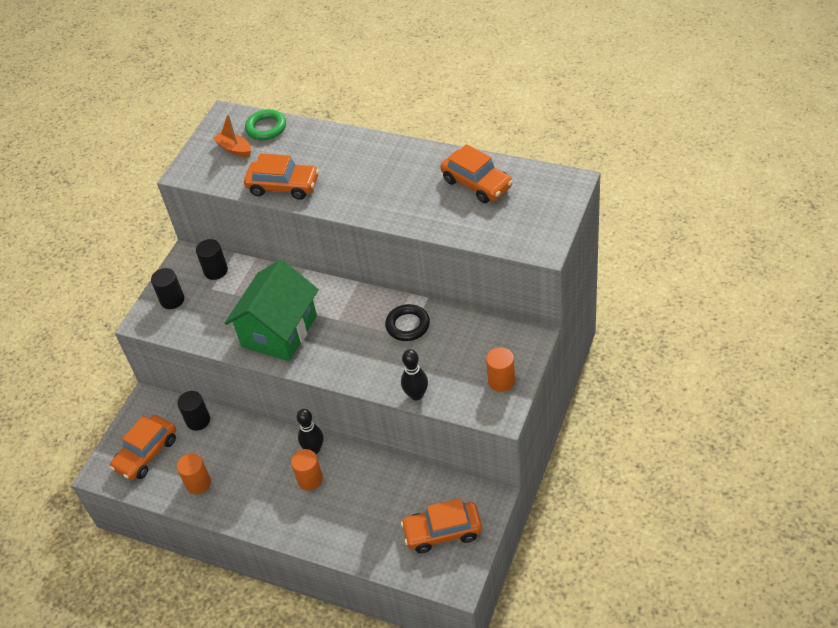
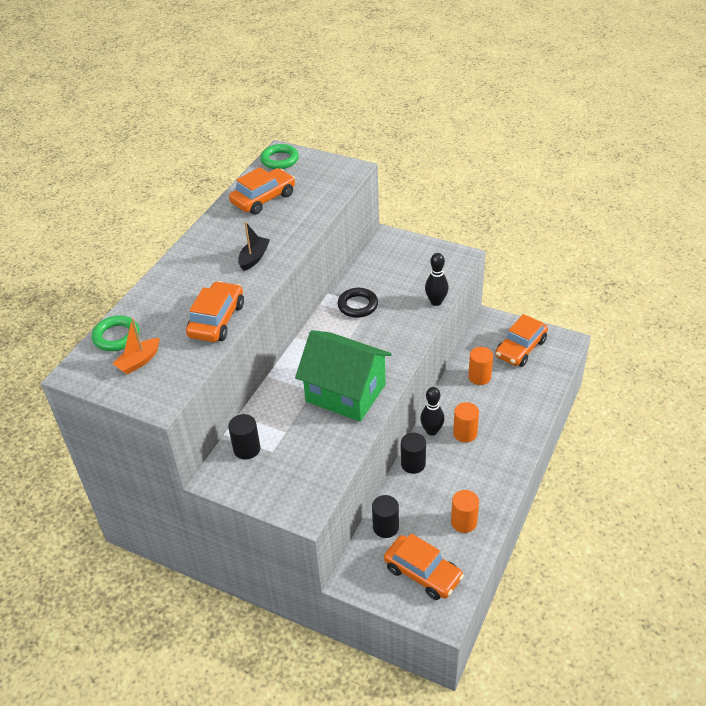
camera: 90 degrees left, 5 degrees down
black cylinder [151,268,184,309] -> black cylinder moved to [401,433,426,474]
orange car [401,498,482,553] -> orange car turned 45 degrees clockwise [495,314,548,367]
orange cylinder [486,347,515,392] -> orange cylinder moved to [468,347,493,385]
none -> black boat [238,222,270,271]
none -> green ring [260,144,299,169]

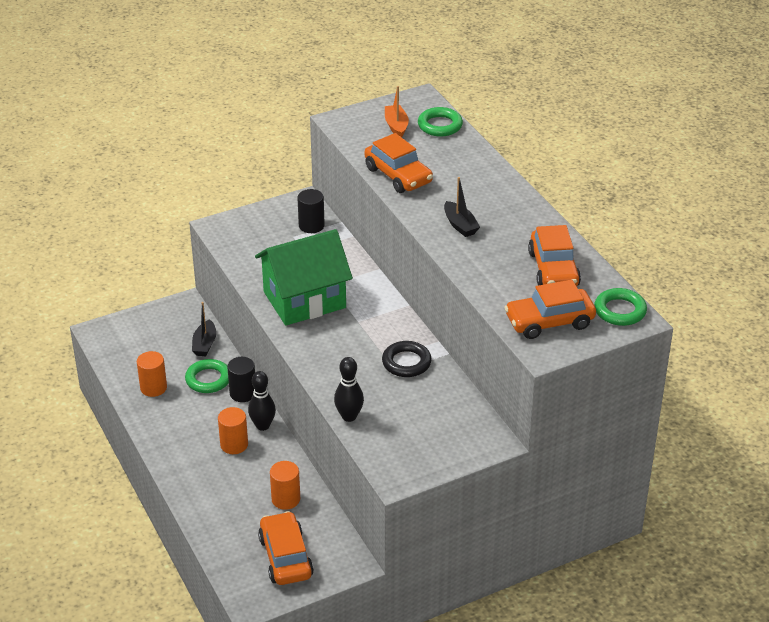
camera: 125 degrees right, 5 degrees down
black cylinder [372,495,399,538] -> black boat [192,302,216,356]
orange car [384,533,464,600] -> orange car moved to [504,280,596,339]
none -> green ring [185,359,229,393]

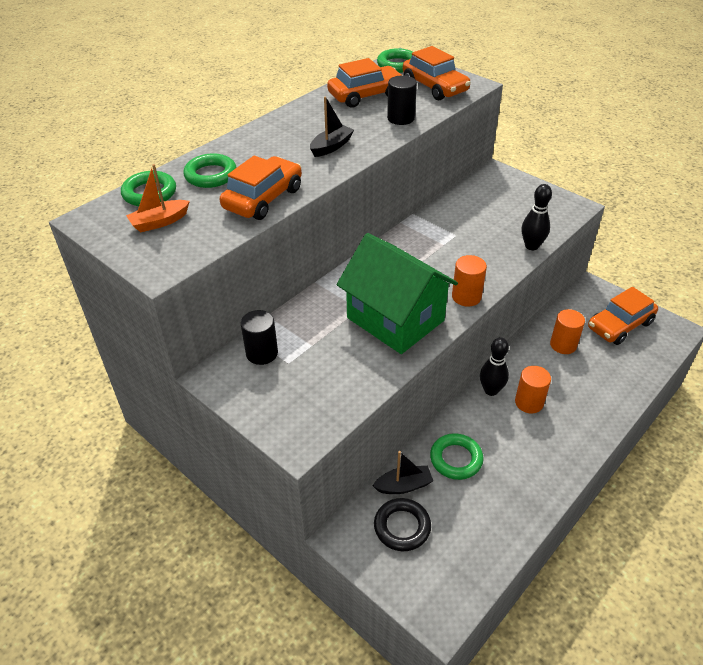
camera: 110 degrees left, 5 degrees up
orange cylinder [137,351,167,397] -> orange cylinder moved to [452,255,487,307]
black cylinder [227,357,255,402] -> black cylinder moved to [387,75,417,125]
black ring [382,341,432,377] -> black ring moved to [374,498,431,551]
none -> green ring [183,153,237,188]

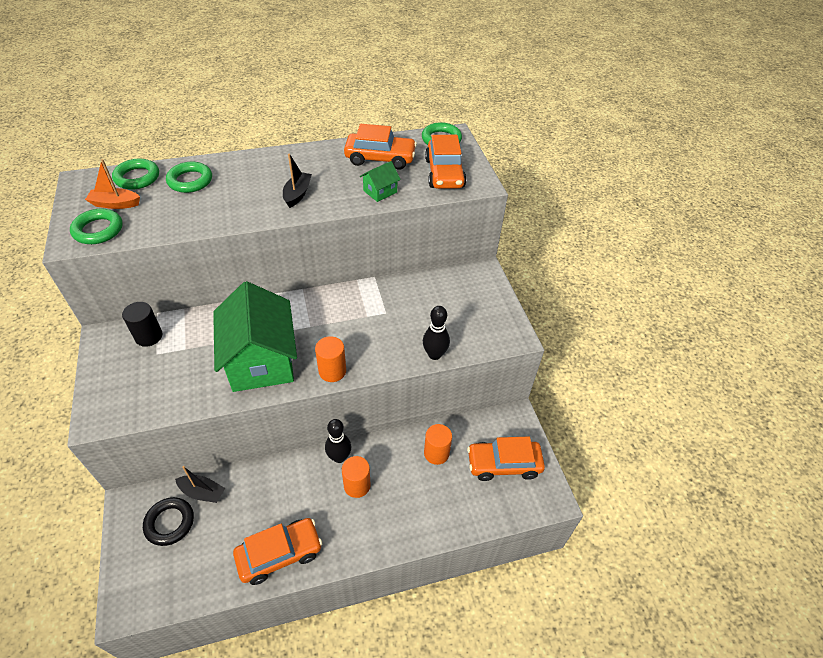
camera: 30 degrees right, 5 degrees up
orange car [220,155,302,220] -> orange car moved to [233,518,322,585]
black boat [310,96,354,157] -> black boat turned 60 degrees counterclockwise [283,153,312,208]
black cylinder [387,75,417,125] -> green house [360,161,401,202]
green ring [430,433,484,480] -> green ring moved to [70,209,123,244]

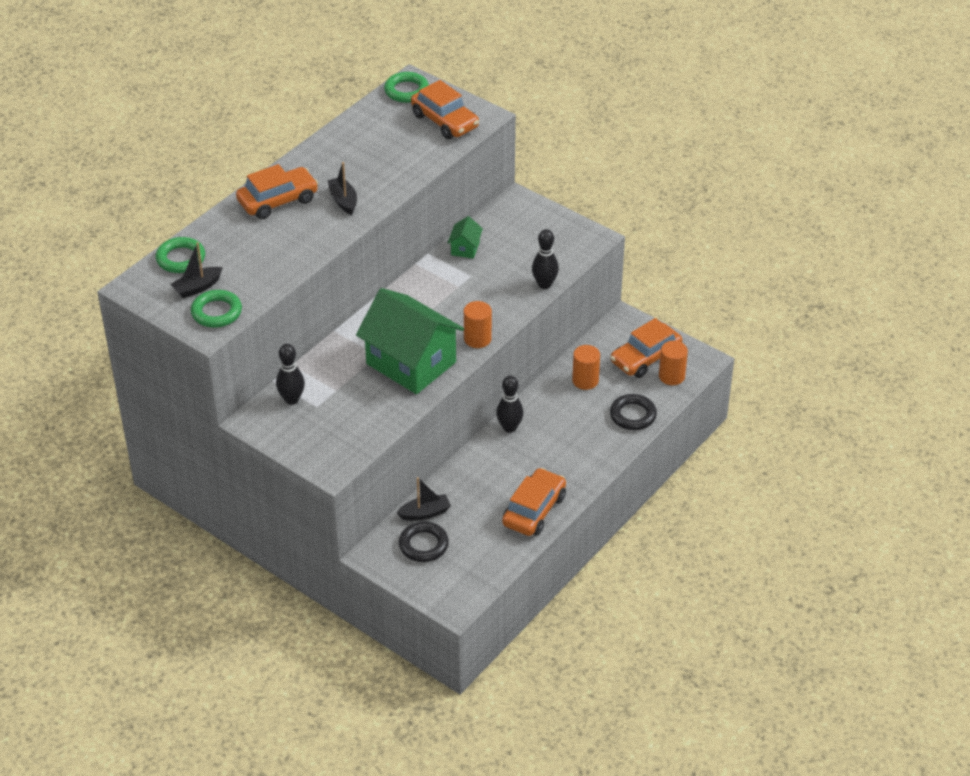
camera: 35 degrees left, 5 degrees down
orange boat [85,159,140,209] -> black boat [170,242,223,298]
black cylinder [122,302,163,347] -> black bowling pin [276,344,305,405]
green ring [166,162,212,193] -> none
orange cylinder [342,456,371,498] -> orange cylinder moved to [659,341,688,385]
orange car [344,124,417,170] -> orange car moved to [236,164,318,219]
green house [360,161,401,202] -> green house moved to [448,216,483,259]
none -> black ring [610,394,657,430]

